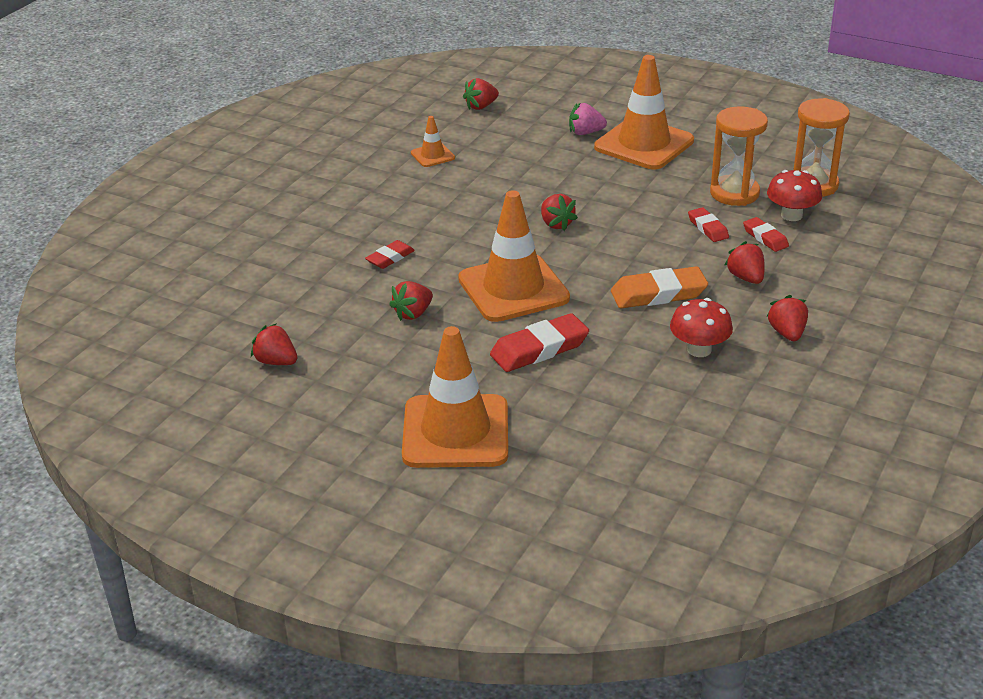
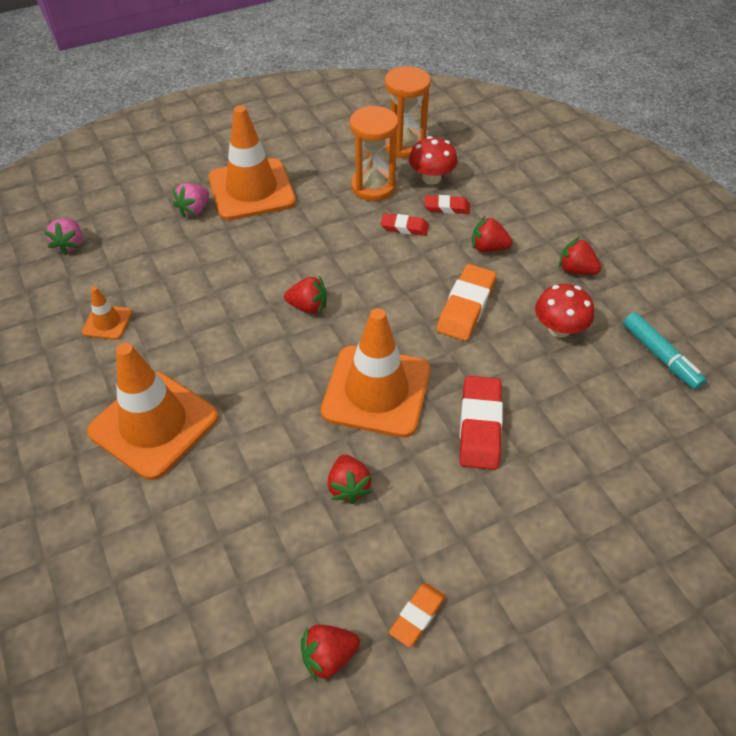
camera: 55 degrees left, 15 degrees up
red eraser [365,240,415,269] -> none
orange traffic cone [402,326,508,468] -> orange traffic cone moved to [87,343,218,480]
red strawberry [463,78,499,110] -> pink strawberry [44,218,82,255]
none -> orange eraser [389,583,446,647]
none -> turquoise marker [623,312,706,390]

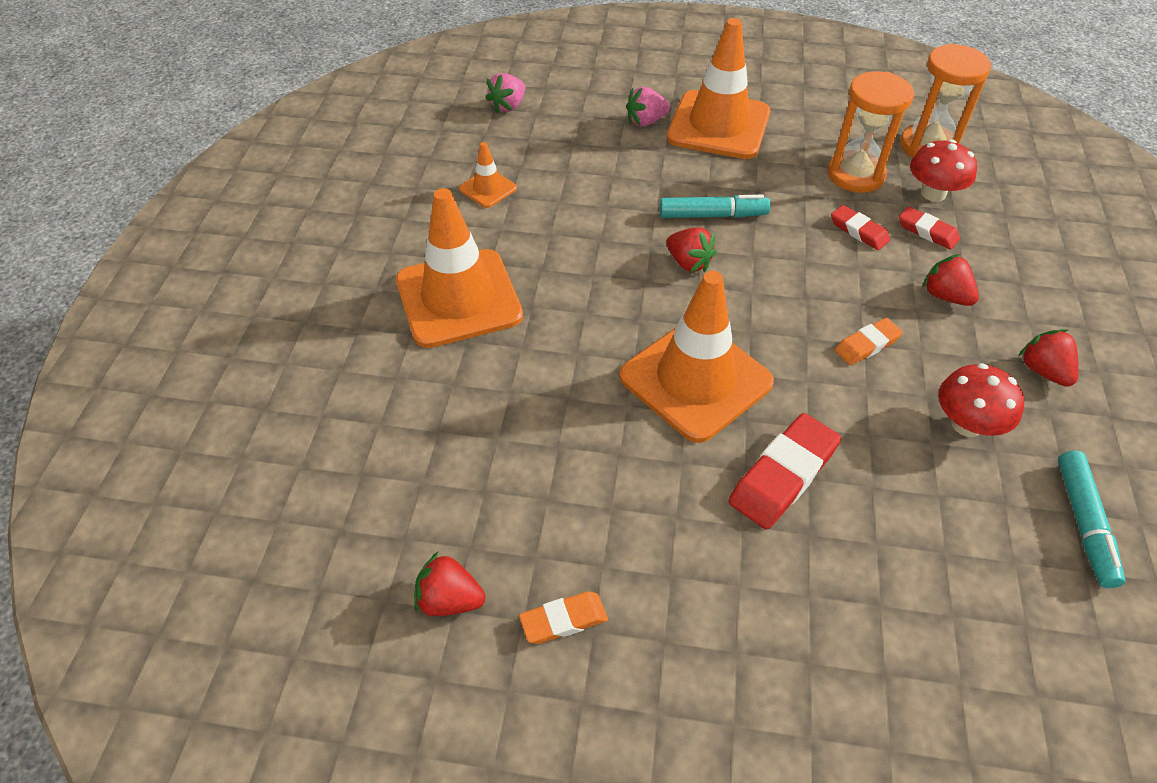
camera: 35 degrees right, 0 degrees up
red strawberry [327,454,372,504] -> none
orange eraser [437,264,496,341] -> orange eraser [835,318,903,365], size x0.59
none -> turquoise marker [659,195,770,218]

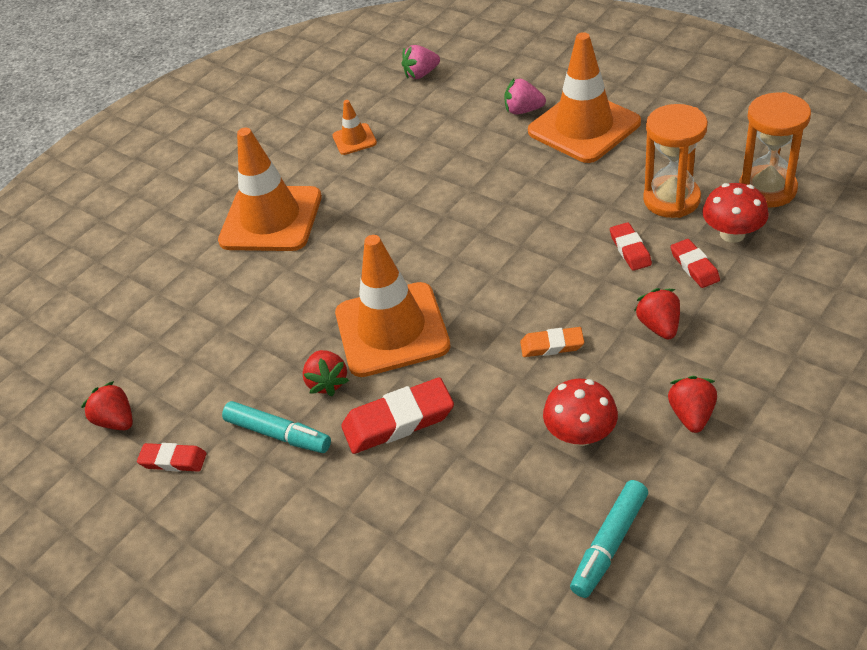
camera: 35 degrees right, 5 degrees down
orange eraser [519,591,608,644] -> red eraser [137,443,207,472]
turquoise marker [659,195,770,218] -> turquoise marker moved to [222,401,331,453]
red strawberry [666,228,717,273] -> red strawberry moved to [303,350,349,396]

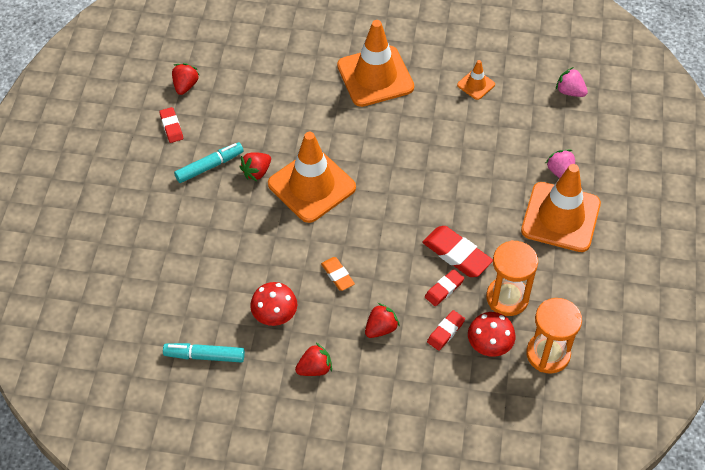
camera: 55 degrees right, 10 degrees up
turquoise marker [222,401,331,453] -> turquoise marker turned 120 degrees counterclockwise [174,142,244,183]
red eraser [341,377,454,454] -> red eraser moved to [422,226,493,277]

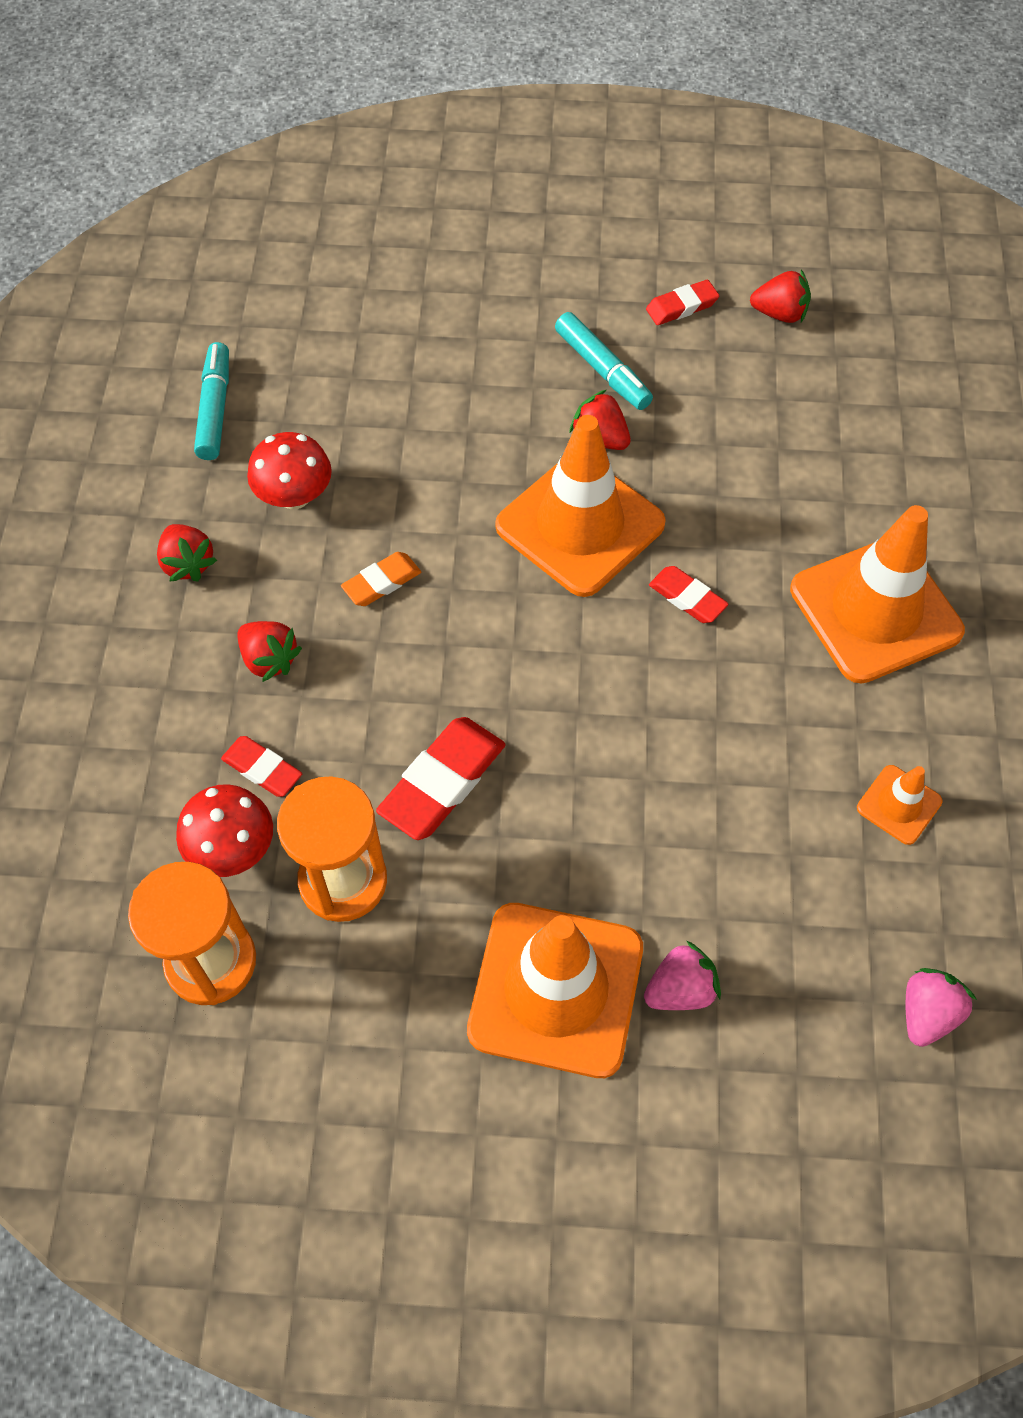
camera: 85 degrees right, 5 degrees up
red eraser [425,269,464,306] -> red eraser moved to [649,566,729,623]

